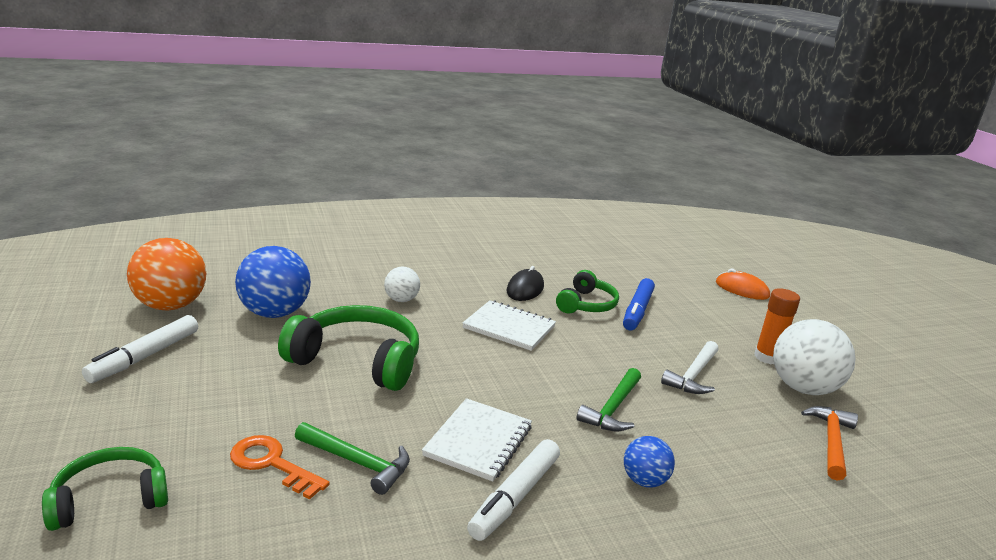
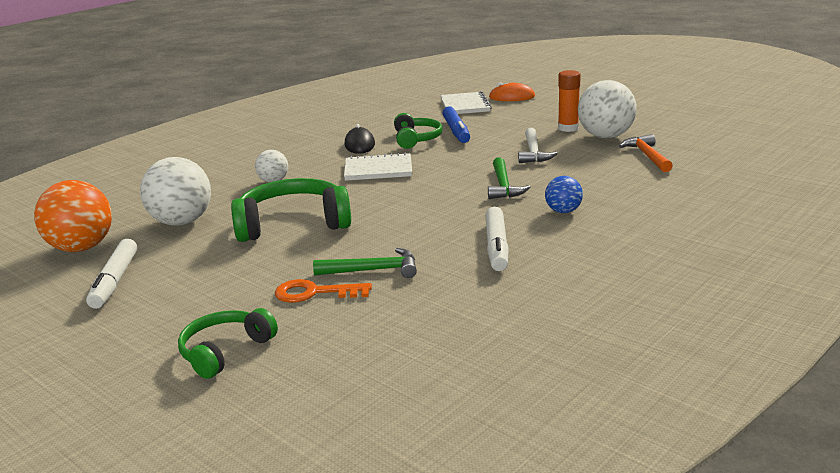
camera: 25 degrees left, 0 degrees up
blue ball [235,246,311,318] -> white ball [140,157,211,226]
white notebook [422,398,532,482] -> white notebook moved to [440,91,492,114]

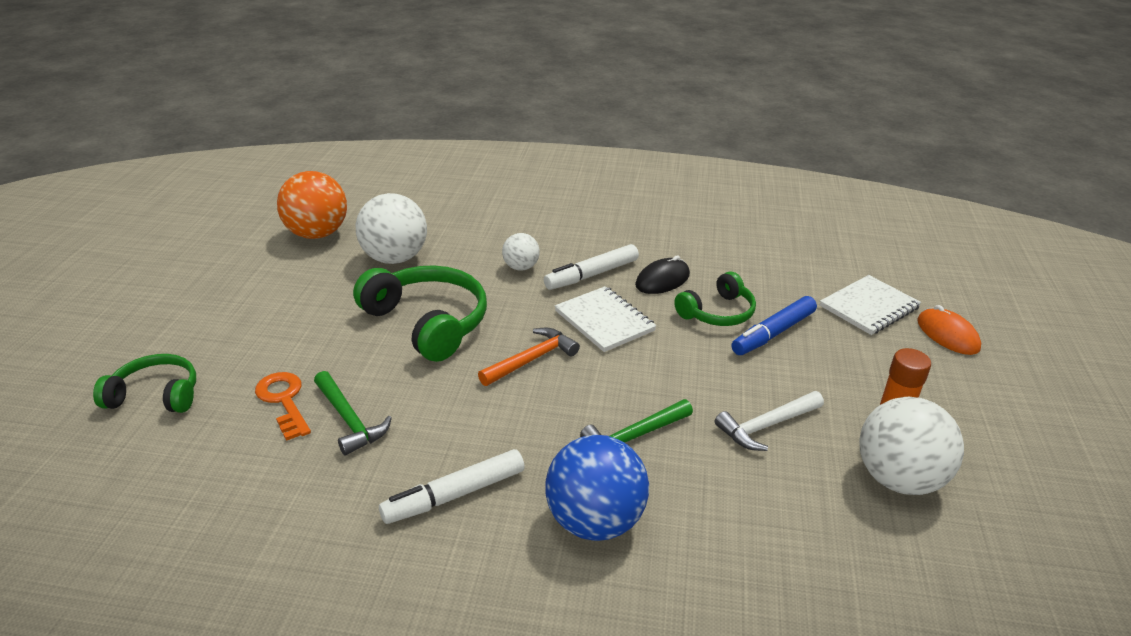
camera: 55 degrees right, 10 degrees up
white marker [86,239,137,309] -> white marker moved to [544,244,639,290]
blue ball [545,176,583,213] -> blue ball [545,435,649,541], size x1.87
orange hammer [619,134,673,172] -> orange hammer moved to [478,328,580,386]

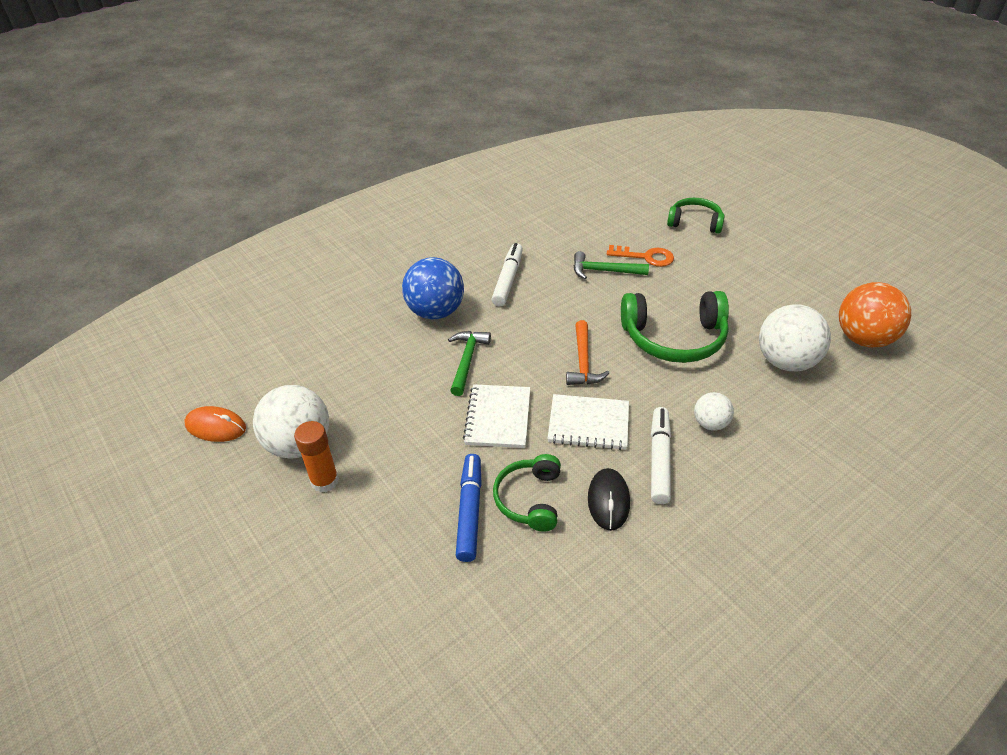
camera: 135 degrees right, 10 degrees up
green headphones [93,354,196,413] -> green headphones turned 120 degrees counterclockwise [667,198,725,234]
white hammer [715,391,824,451] -> none
white notebook [820,275,921,335] -> white notebook moved to [463,384,530,448]
orange mouse [917,305,981,355] -> orange mouse moved to [184,406,246,442]

